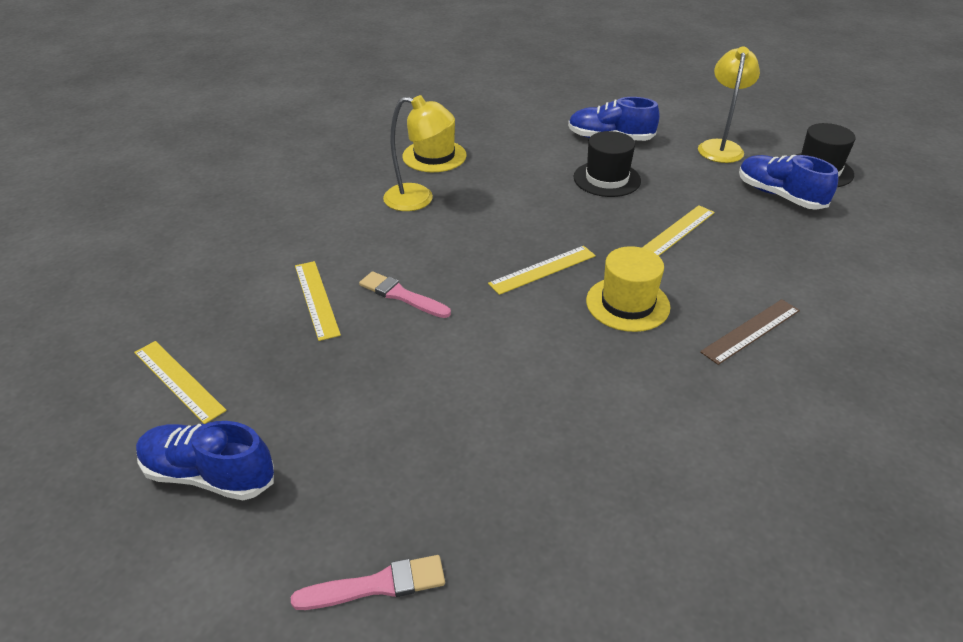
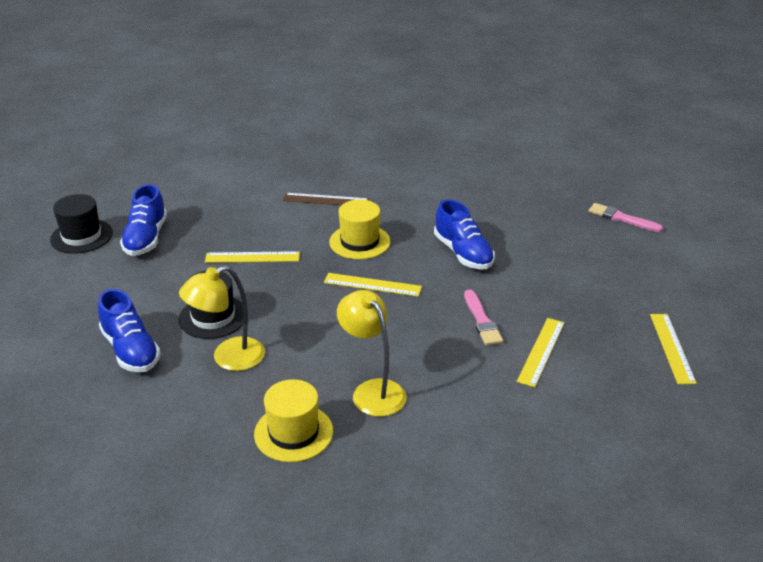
camera: 135 degrees left, 5 degrees down
blue shoe [136,421,274,500] -> blue shoe moved to [434,199,495,269]
yellow lamp [698,46,760,163] -> yellow lamp moved to [179,265,265,371]

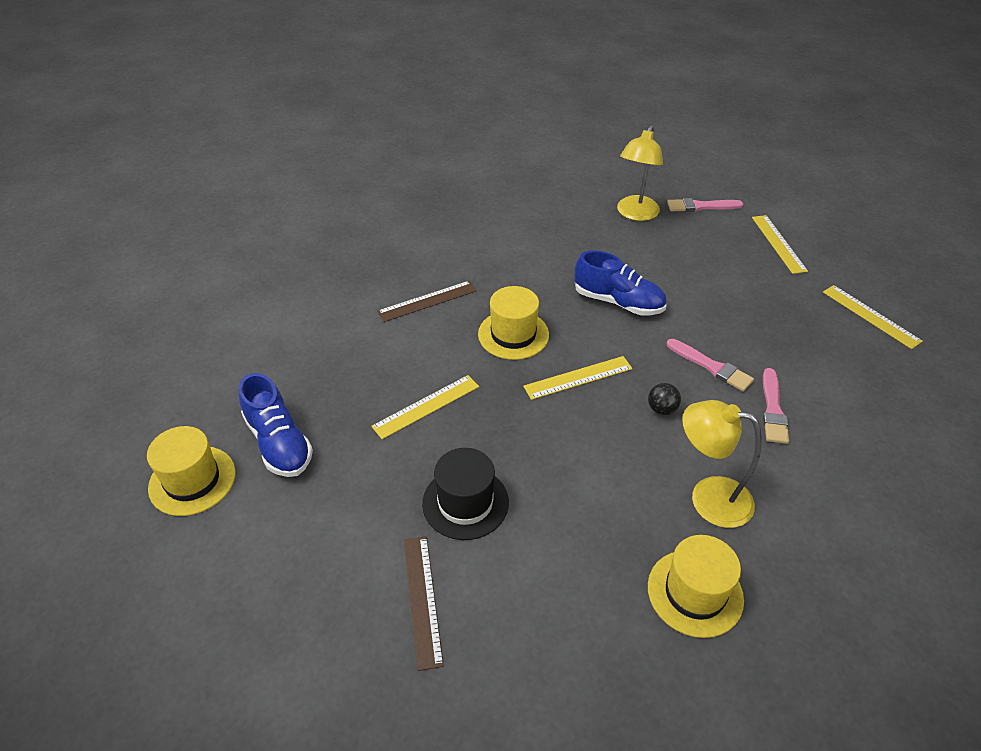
camera: 35 degrees left, 10 degrees up
black hat [50,194,113,254] -> yellow hat [147,426,236,516]
blue shoe [98,289,161,372] -> brown ruler [404,536,444,671]
yellow lamp [179,265,265,371] -> yellow lamp moved to [617,125,663,221]
yellow ruler [517,318,565,387] -> yellow ruler moved to [752,215,808,274]
none -> black ball [648,383,681,415]
none -> pink brush [763,368,789,444]

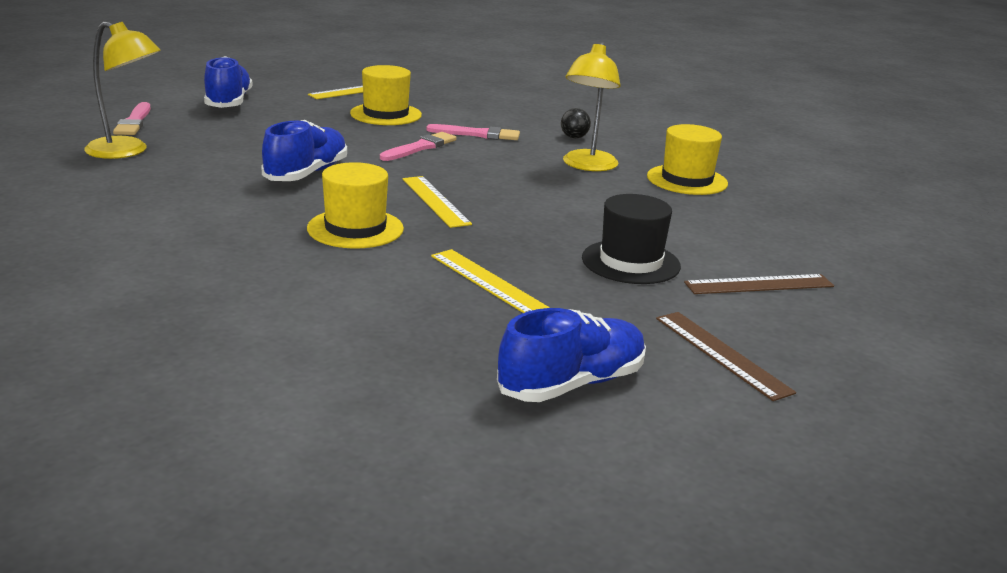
camera: 95 degrees left, 20 degrees down
yellow hat [147,426,236,516] -> yellow hat moved to [350,65,422,125]
brown ruler [377,281,477,322] -> brown ruler moved to [656,312,796,401]
black ball [648,383,681,415] -> black ball moved to [561,108,591,138]
yellow ruler [752,215,808,274] -> blue shoe [204,56,253,108]

